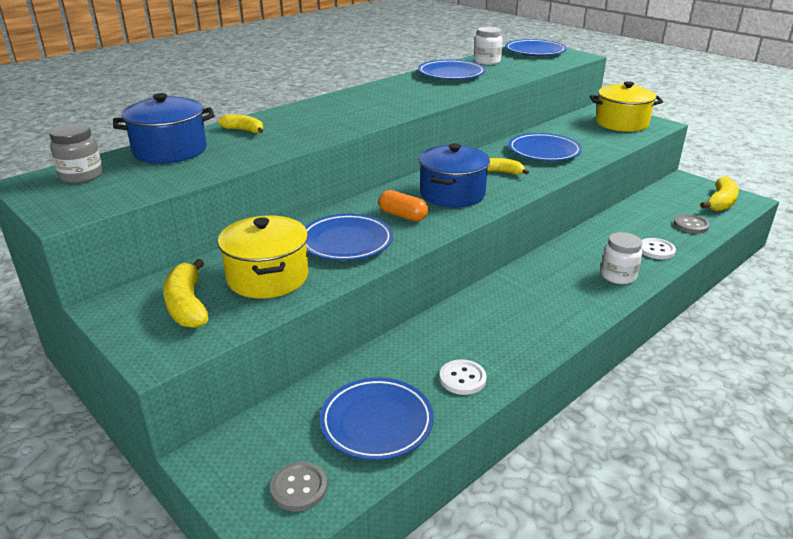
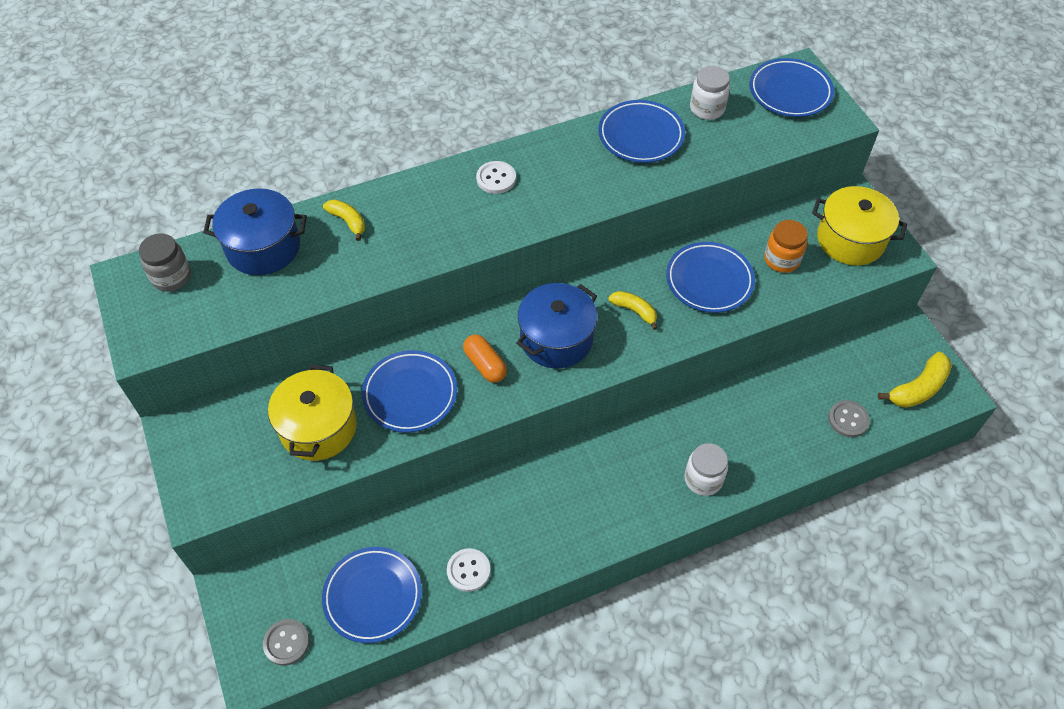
camera: 20 degrees right, 25 degrees up
yellow banana [163,259,208,328] -> none
white button [641,238,676,259] -> white button moved to [476,161,516,194]
none -> orange jar [764,220,808,273]

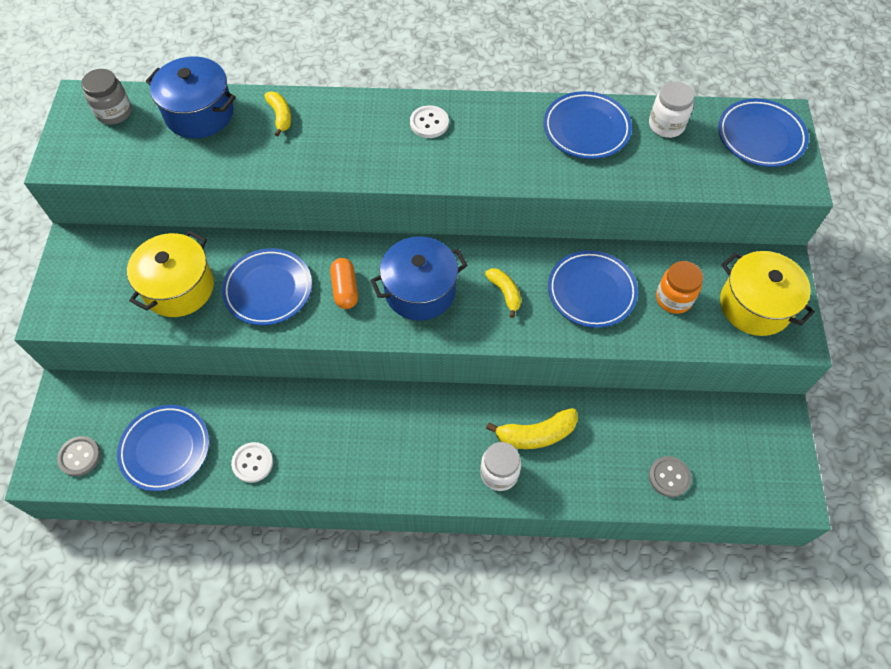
camera: 25 degrees right, 5 degrees up
yellow banana [878,352,952,408] -> yellow banana moved to [486,408,578,449]

